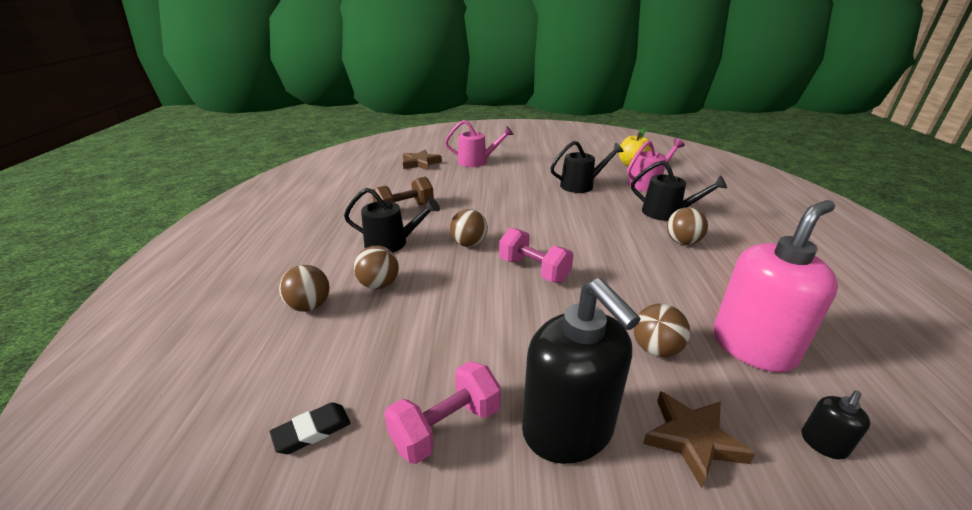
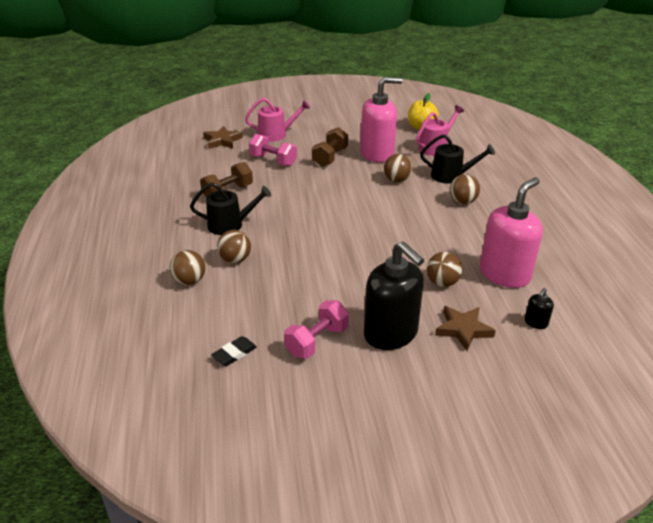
camera: 10 degrees left, 5 degrees up
brown ball [450,209,488,247] -> brown ball moved to [384,154,412,182]
pink dumbbell [499,228,574,282] -> pink dumbbell moved to [249,134,297,166]
black watering can [550,141,624,193] -> pink soap dispenser [361,77,403,163]
none -> brown dumbbell [312,127,348,167]

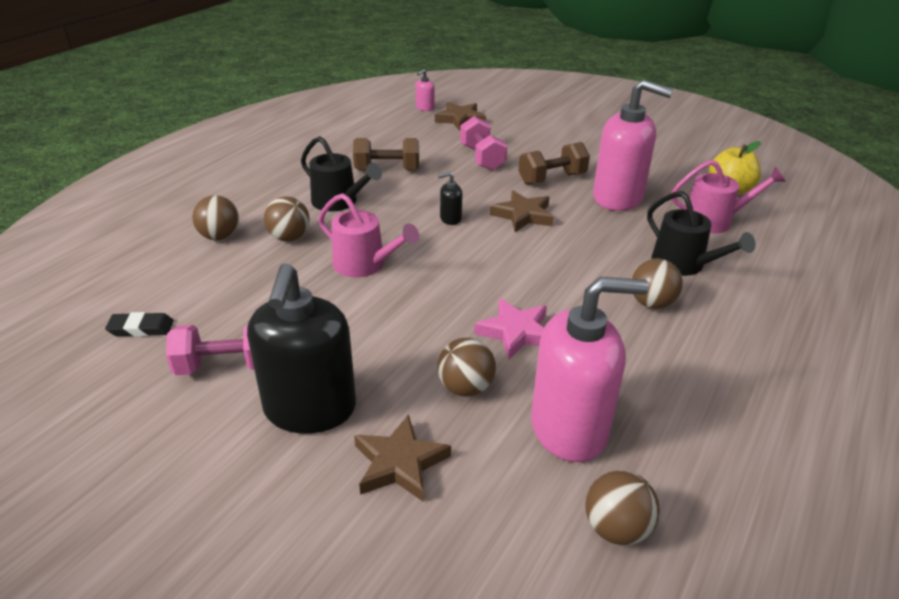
camera: 40 degrees right, 0 degrees up
pink watering can [245,98,310,142] -> pink watering can moved to [318,193,419,277]
brown ball [384,154,412,182] -> brown ball moved to [585,470,660,545]
black soap dispenser [525,288,554,329] -> black soap dispenser moved to [438,172,462,225]
none -> pink soap dispenser [415,69,435,111]
none -> pink star [474,298,547,360]
none -> brown star [490,190,554,232]

